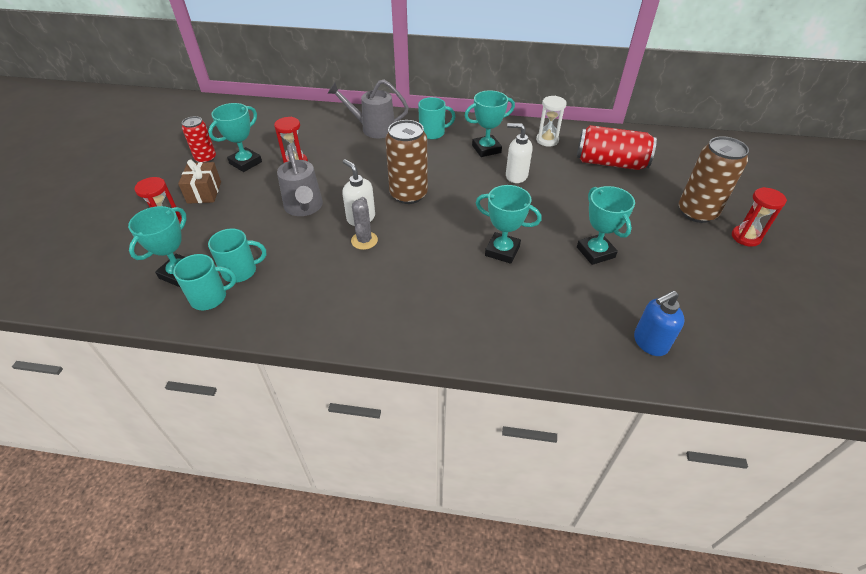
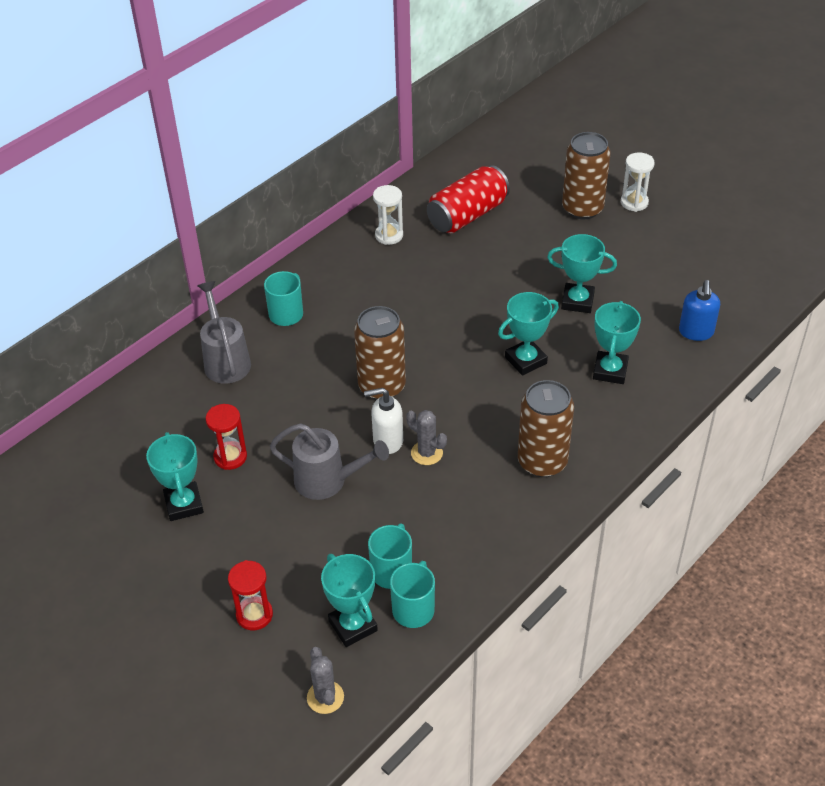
camera: 55 degrees left, 0 degrees up
brown gift [178,160,221,204] -> none
red can [182,116,216,163] -> none
grey watering can [327,79,409,138] -> grey watering can turned 120 degrees clockwise [198,281,251,384]
turquoise trophy [464,90,515,157] -> turquoise trophy moved to [593,301,641,384]
white soap dispenser [506,123,532,183] -> none
red hourglass [732,187,787,247] -> white hourglass [621,152,655,212]
none -> grey cactus [307,647,344,714]
none -> brown can [518,380,574,477]

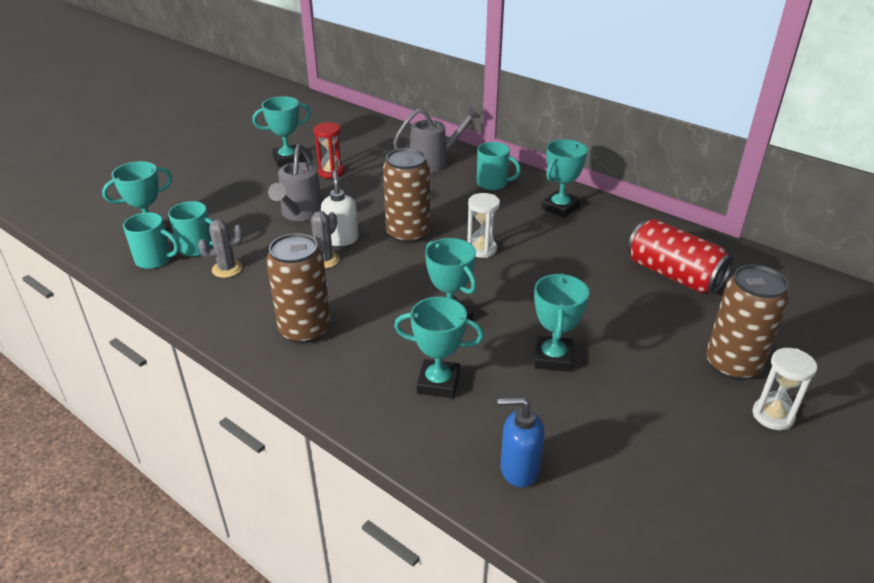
camera: 85 degrees right, 10 degrees down
red hourglass [228,560,273,630] -> none
grey cactus [307,647,344,714] -> grey cactus moved to [198,219,244,278]
white hourglass [373,185,403,245] -> white hourglass moved to [467,193,500,258]
none -> turquoise trophy [541,139,588,218]

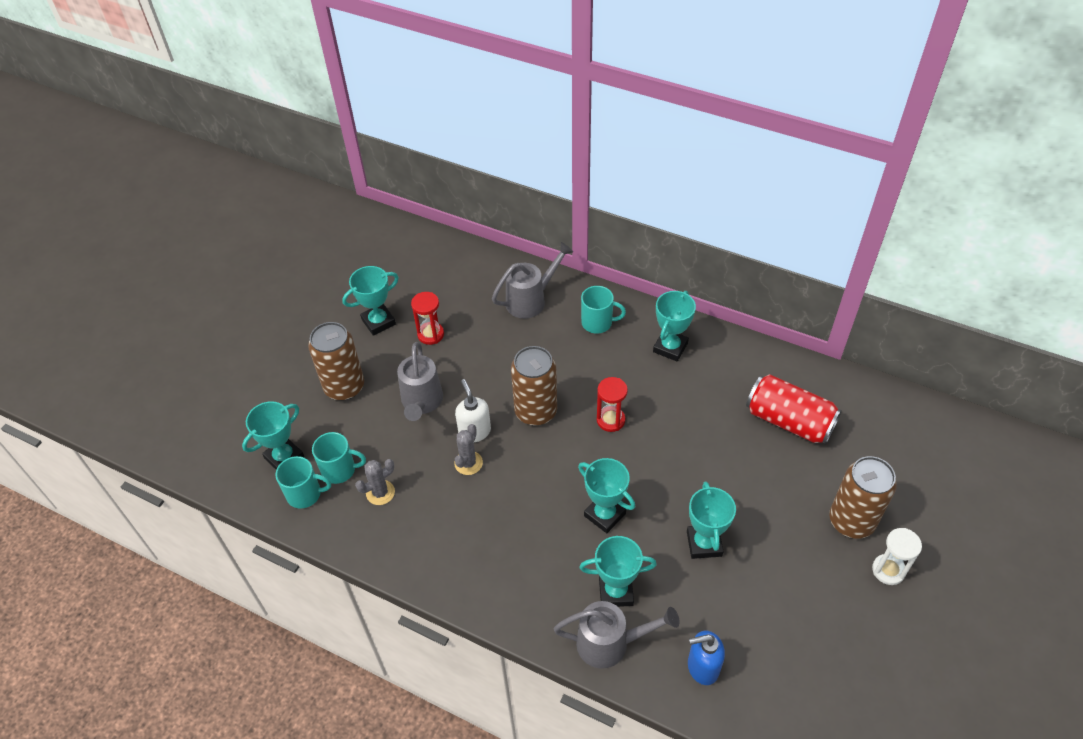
camera: 10 degrees left, 15 degrees up
brown can [266,233,331,344] -> brown can moved to [308,322,364,400]
white hourglass [467,193,500,258] -> red hourglass [597,377,628,432]
none -> grey watering can [554,601,679,669]

